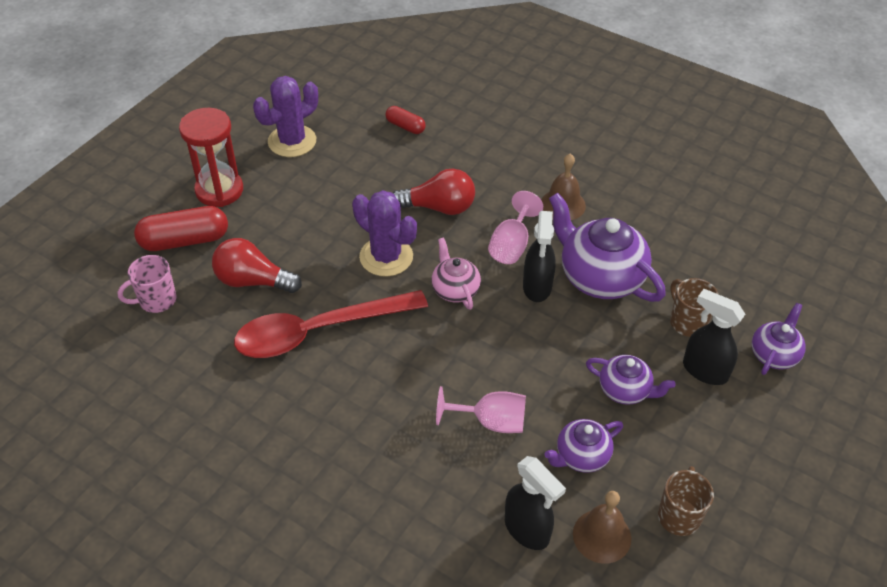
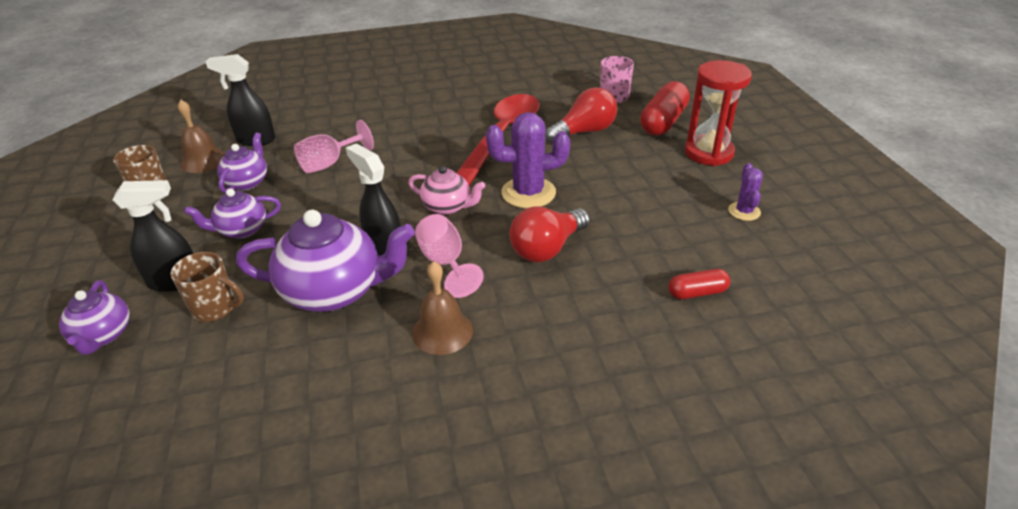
camera: 135 degrees right, 10 degrees down
purple cactus [253,76,318,157] -> purple cactus [728,163,763,221], size x0.55

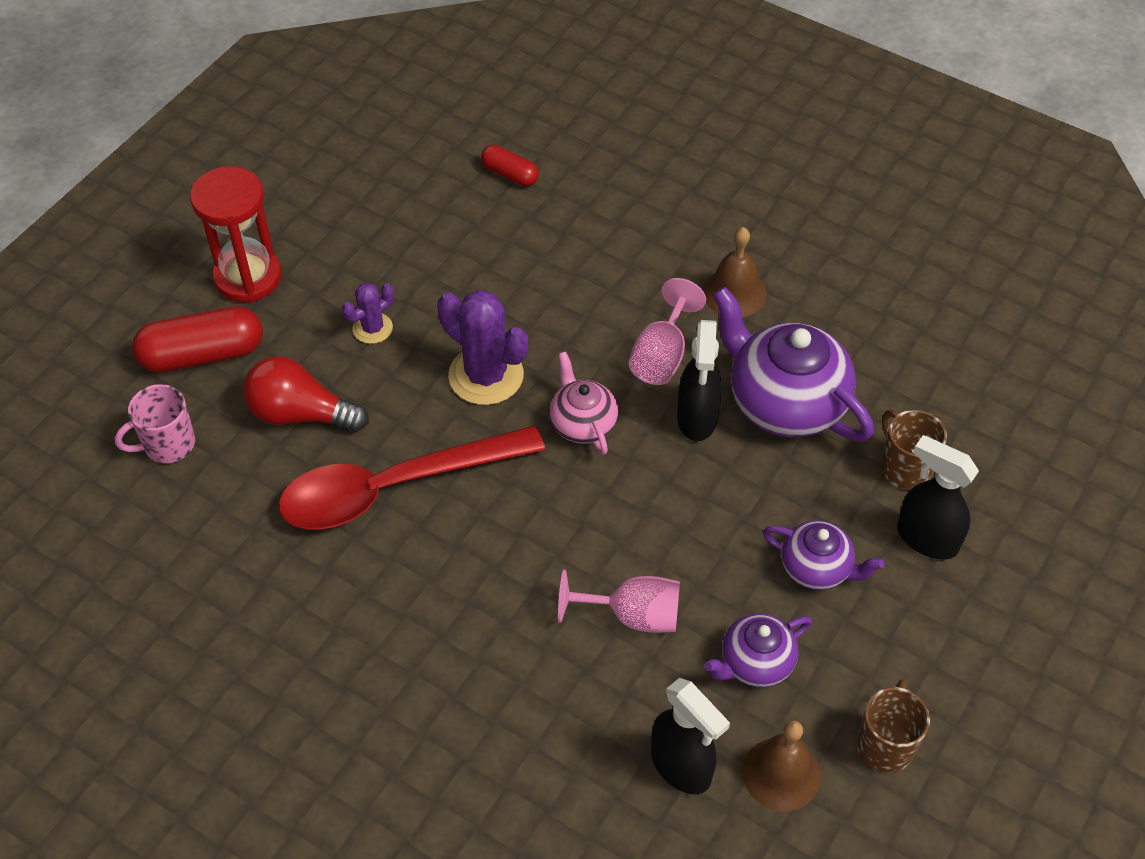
camera: 135 degrees left, 15 degrees up
purple teapot [59,280,130,355] -> none
red light bulb [509,206,590,262] -> none
purple cactus [728,163,763,221] -> purple cactus moved to [342,282,394,344]

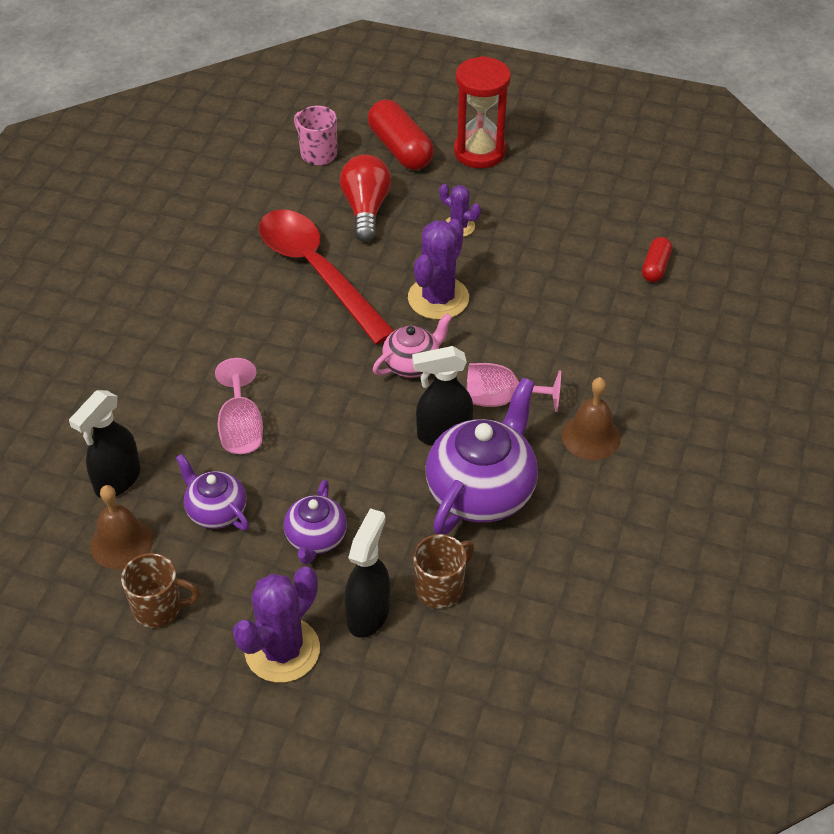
camera: 75 degrees right, 5 degrees down
none -> purple cactus [233,566,320,683]

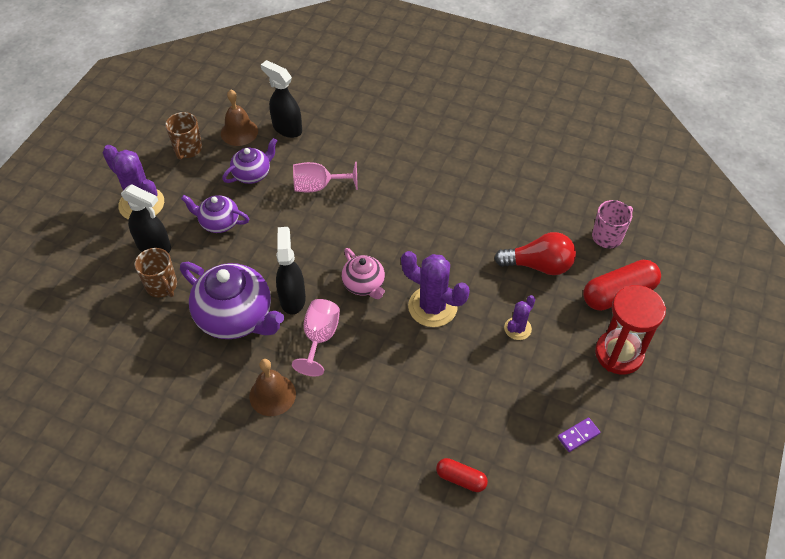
camera: 95 degrees right, 5 degrees up
red spoon [259,210,394,345] -> none
none -> purple domino [558,417,601,452]

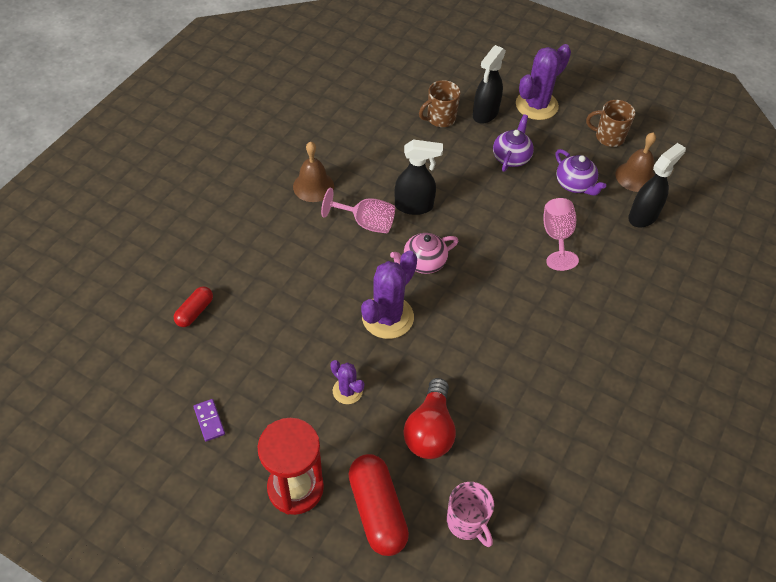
camera: 95 degrees right, 0 degrees up
purple teapot [180,262,284,339] -> none

